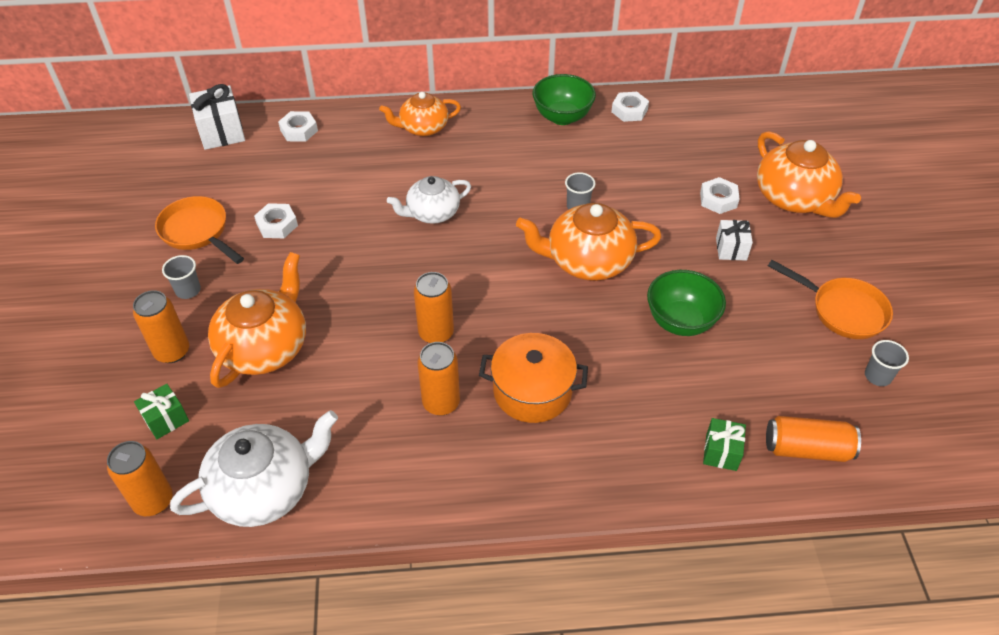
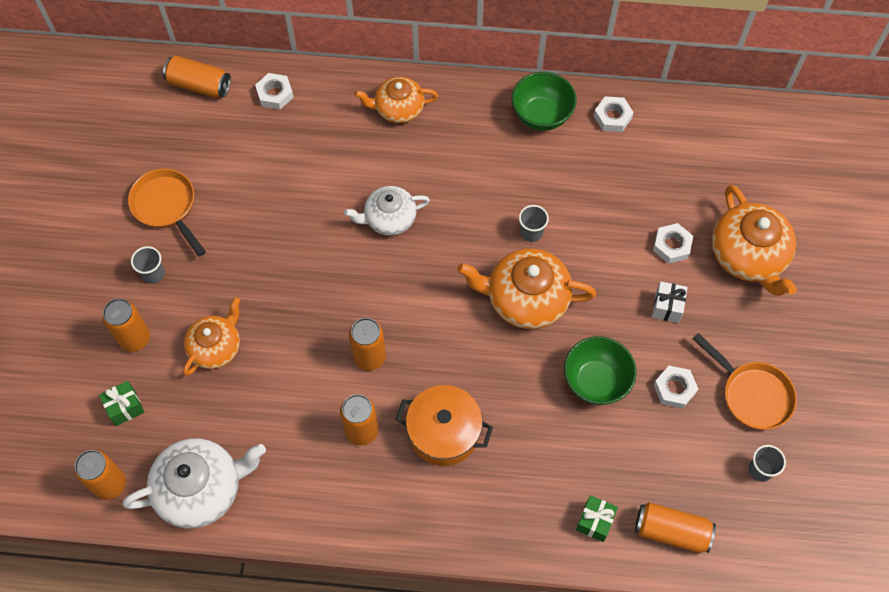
camera: 10 degrees right, 15 degrees up
white gift [189,84,245,150] -> orange can [163,55,231,98]
orange teapot [208,252,306,388] -> orange teapot [183,297,240,376], size x0.65
white nut [254,203,298,238] -> white nut moved to [654,366,698,408]

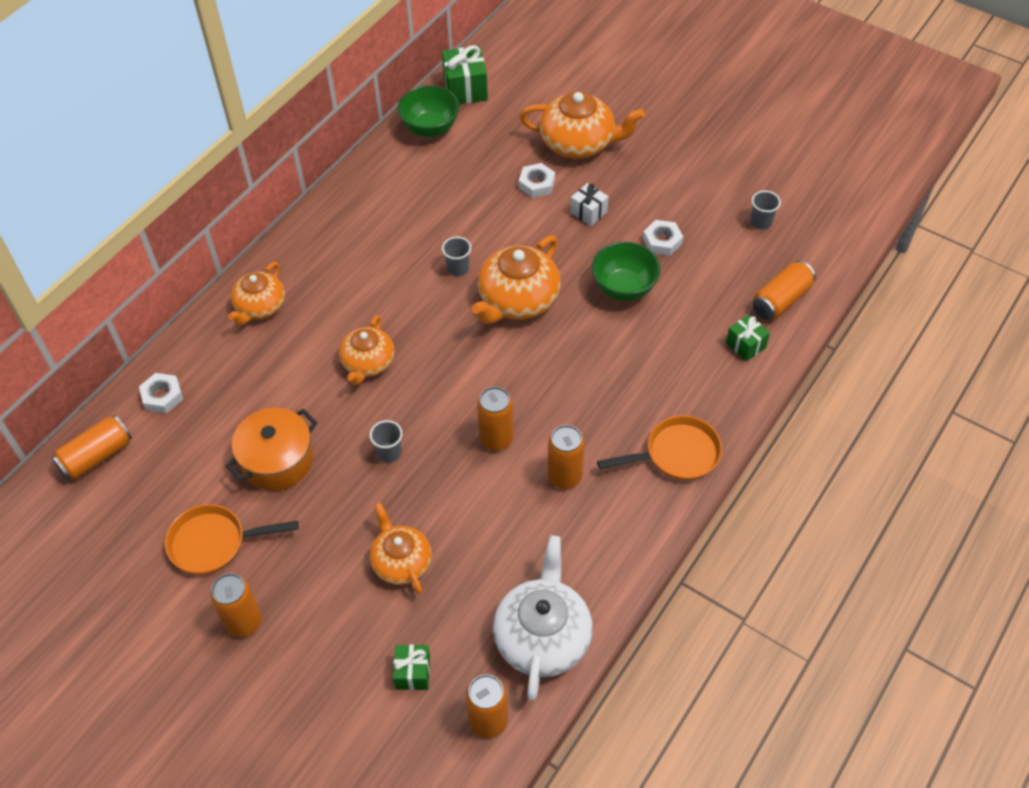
camera: 60 degrees left, 10 degrees down
orange can [103,298,150,352] -> orange can moved to [211,573,262,637]
grey cup [131,246,165,284] -> grey cup moved to [370,420,403,462]
white teapot [344,186,430,236] -> orange teapot [339,315,394,385]
orange pot [395,385,493,466] -> orange pot moved to [226,408,318,491]
green bowl [512,72,577,131] -> green bowl moved to [397,85,459,137]
white nut [594,96,634,132] -> none
orange pan [692,333,797,430] -> orange pan moved to [597,415,722,481]
none -> green gift [442,45,488,104]

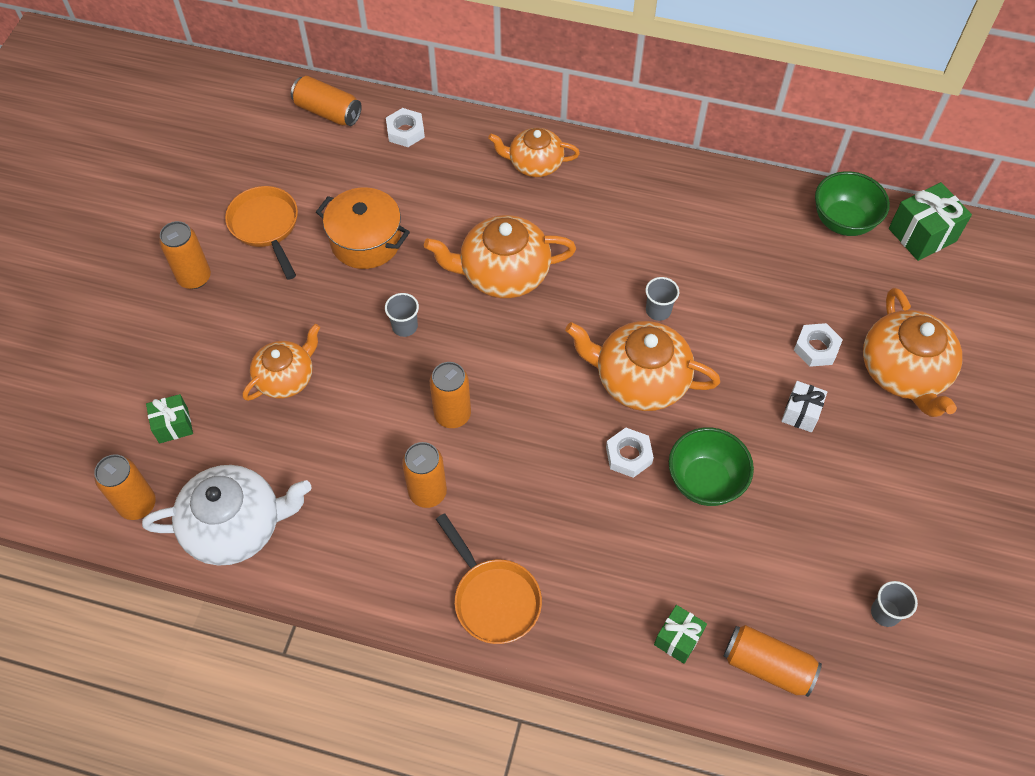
camera: 70 degrees right, 5 degrees up
orange teapot [339,315,394,385] -> orange teapot [424,215,576,298], size x1.54
white nut [643,220,683,256] -> white nut moved to [606,428,654,478]

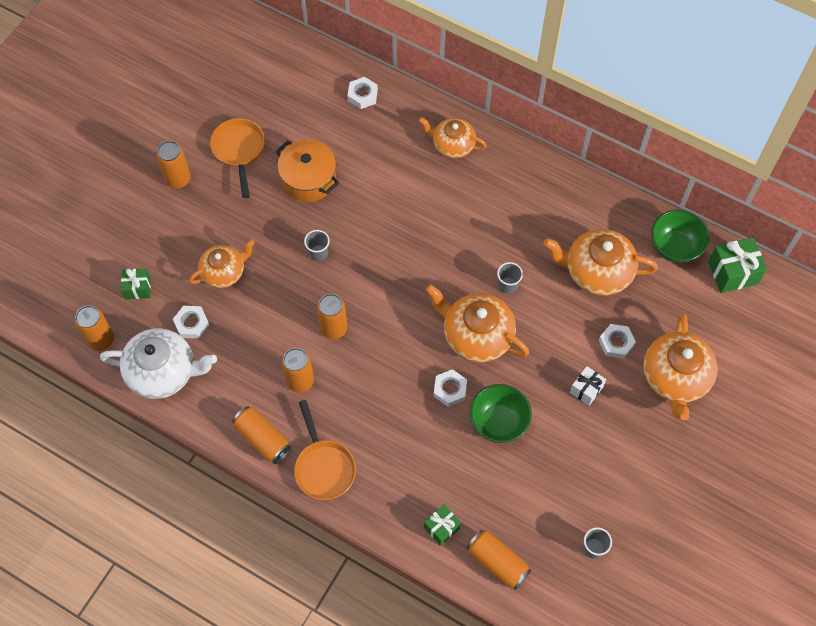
camera: 15 degrees right, 5 degrees up
orange can [291,76,362,126] -> orange can moved to [233,406,291,464]
orange teapot [424,215,576,298] -> orange teapot moved to [543,229,658,296]
none -> white nut [173,306,209,339]

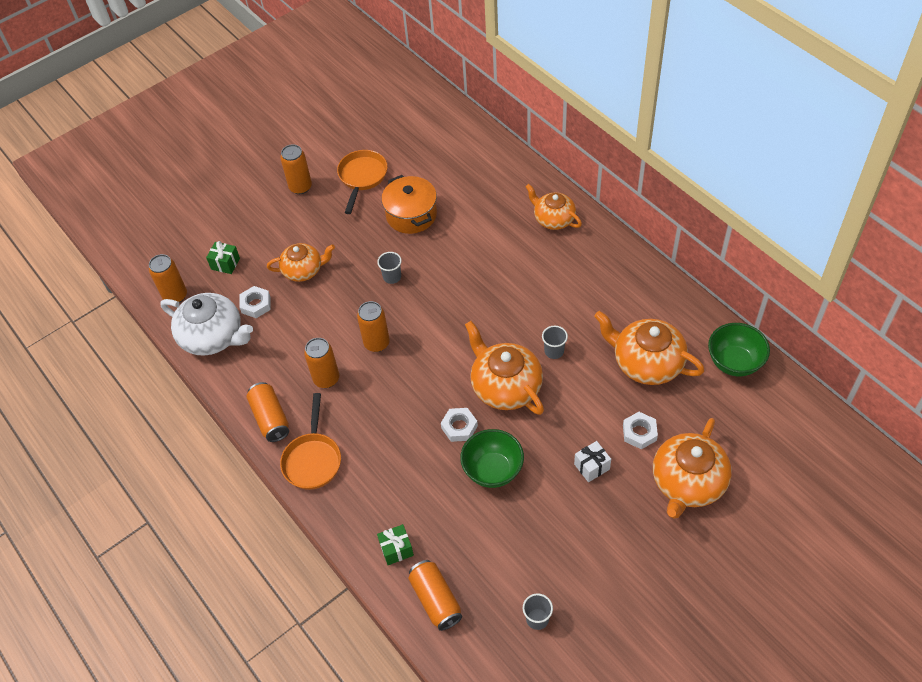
camera: 25 degrees right, 10 degrees down
white nut [348,77,378,109] -> none
green gift [708,237,767,293] -> none

